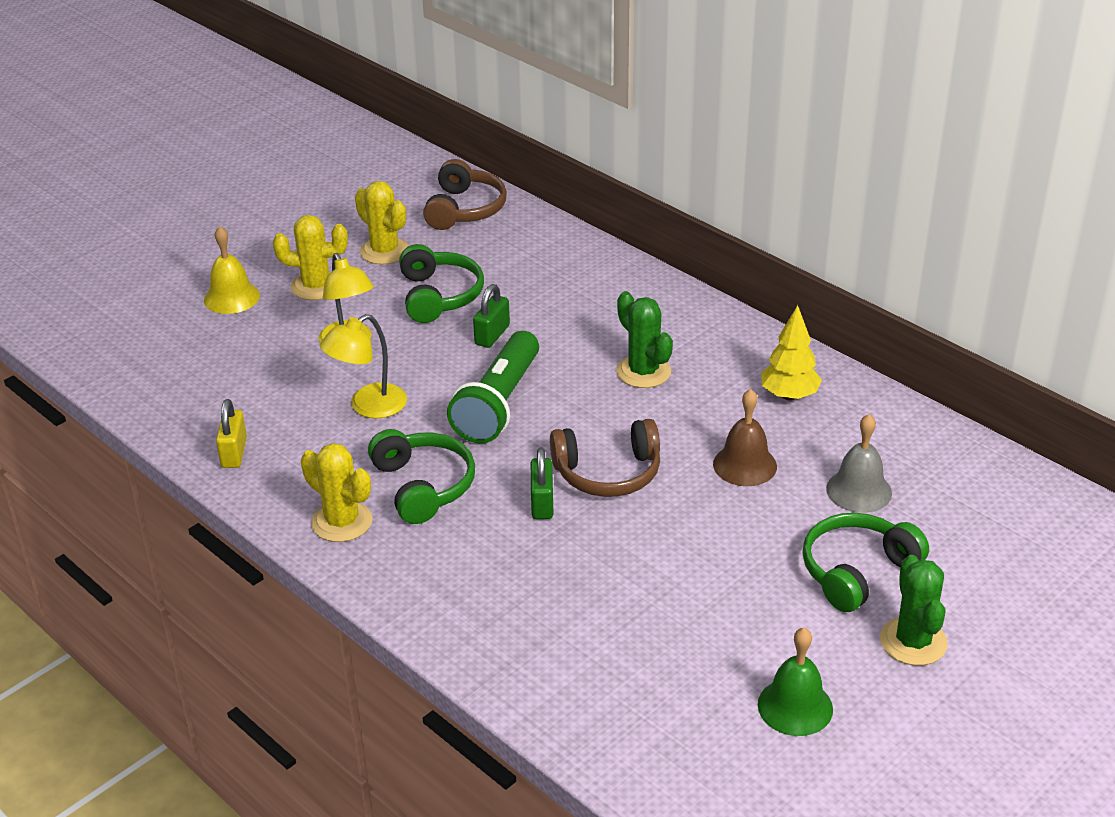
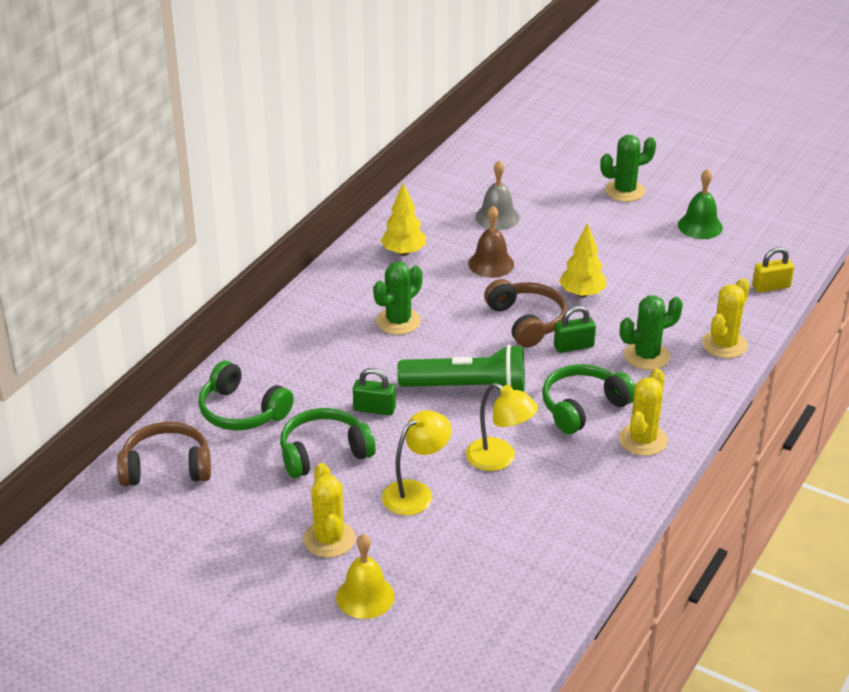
camera: 105 degrees left, 0 degrees up
yellow padlock [216,399,247,468] -> yellow padlock moved to [752,247,794,293]
yellow cactus [355,181,409,265] -> yellow cactus moved to [702,278,749,358]
green headphones [802,513,929,612] -> green headphones moved to [199,361,294,430]
none -> yellow tree [559,223,607,298]
none -> green cactus [620,296,683,370]

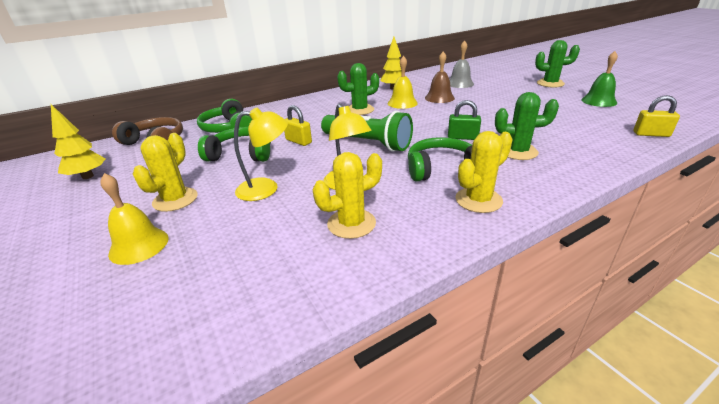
camera: 30 degrees right, 5 degrees down
green padlock [353,368,396,416] -> yellow padlock [284,105,312,146]
brown headphones [484,279,567,348] -> none
yellow tree [559,223,607,298] -> yellow tree moved to [51,104,105,179]
yellow cactus [702,278,749,358] -> yellow cactus moved to [313,152,382,239]
none -> yellow bell [388,56,418,109]

